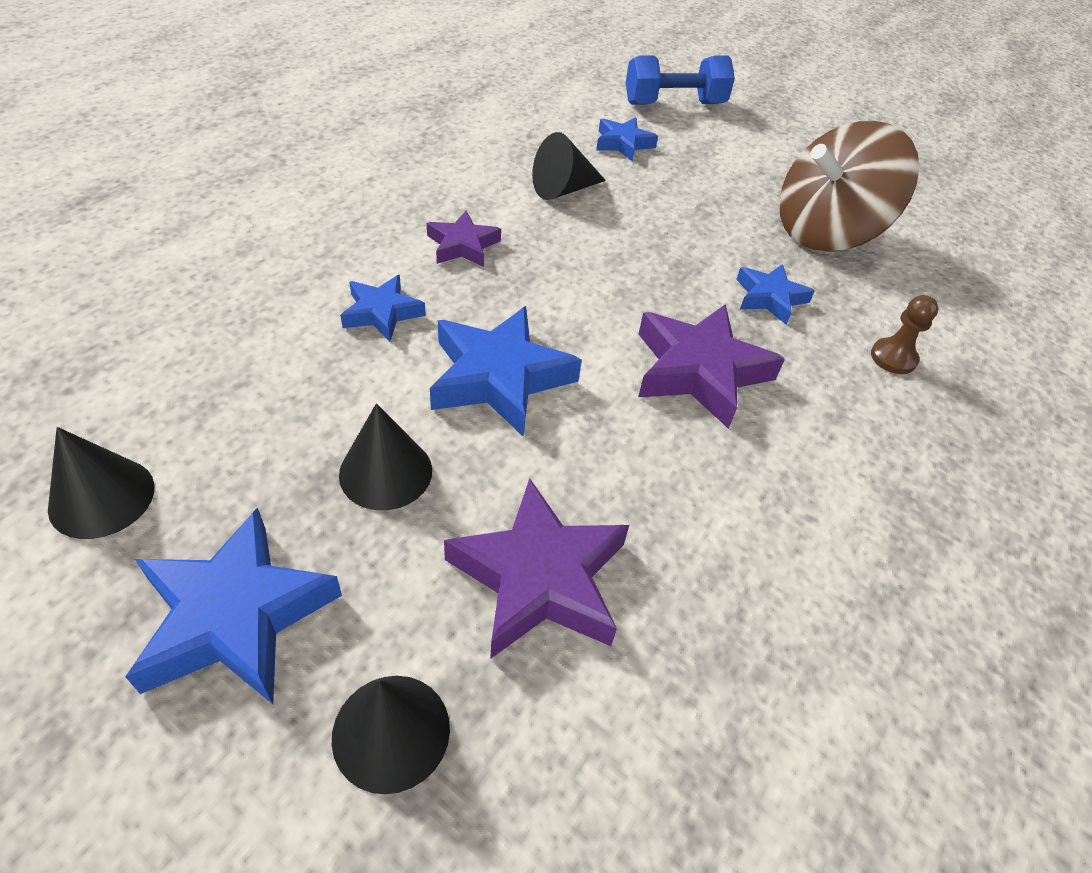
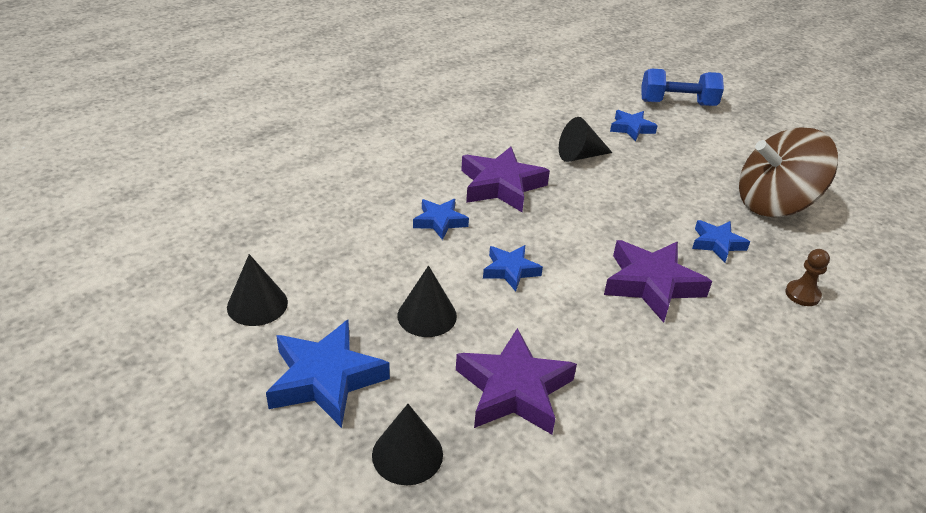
camera: 15 degrees right, 10 degrees down
purple star [427,211,501,267] -> purple star [461,146,550,212], size x1.73
blue star [430,306,582,437] -> blue star [483,245,543,291], size x0.58

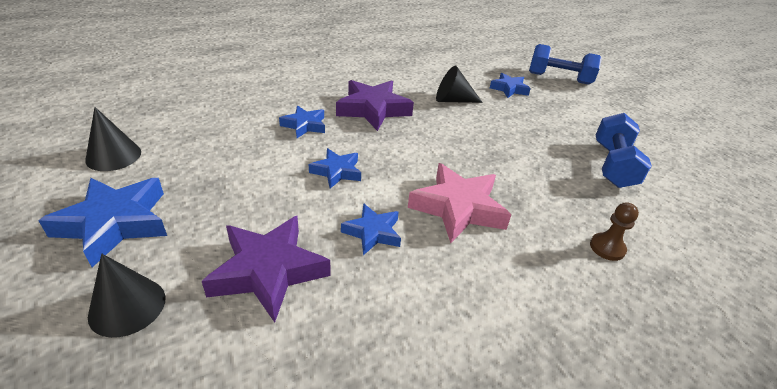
camera: 15 degrees right, 0 degrees up
black cone [398,266,457,337] -> none
purple star [604,240,712,323] -> pink star [408,163,511,243]
blue star [692,220,750,262] -> blue star moved to [341,203,401,255]
brown spinning top [739,127,838,217] -> blue dumbbell [596,113,652,188]

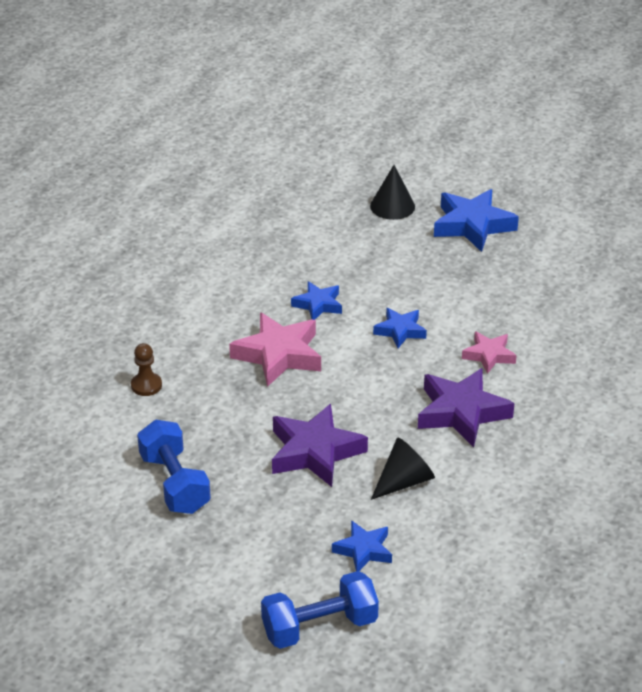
camera: 145 degrees right, 0 degrees up
black cone [85,107,141,171] -> none
purple star [202,216,331,323] -> purple star moved to [272,404,368,487]
blue star [279,106,325,138] -> pink star [462,331,517,374]

